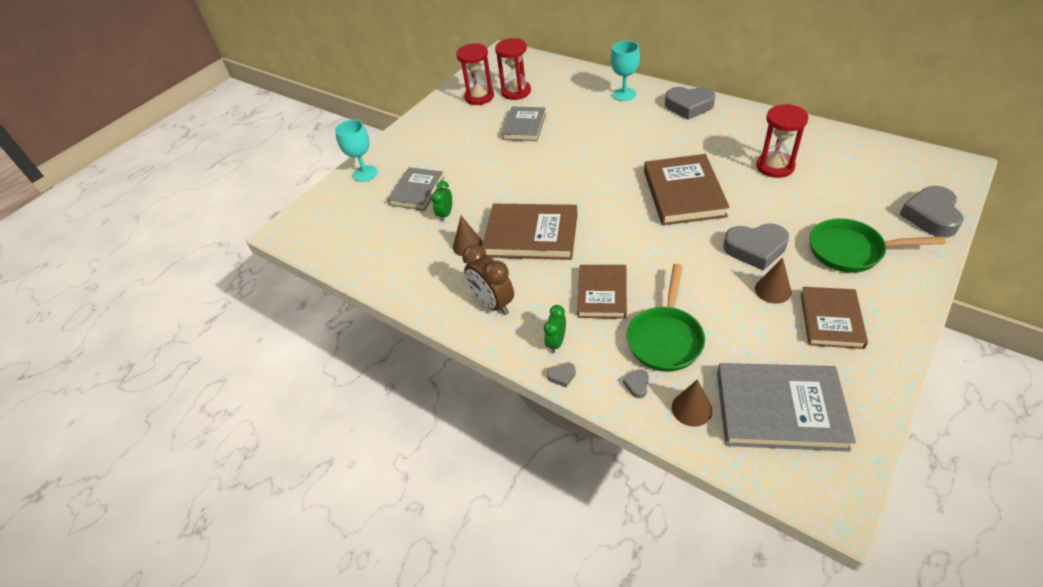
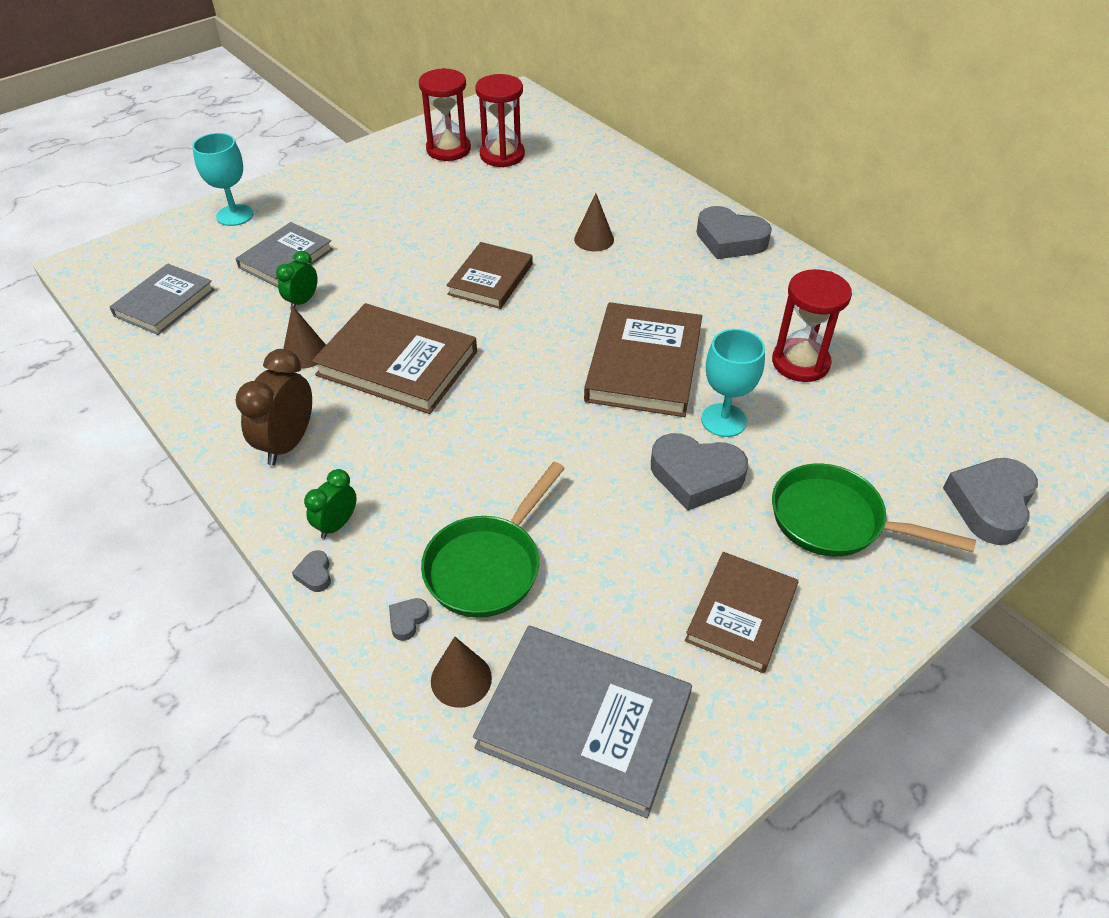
camera: 10 degrees right, 0 degrees up
brown clock [462,244,514,315] -> brown clock turned 45 degrees clockwise [235,349,312,466]
grey book [501,107,546,141] -> grey book moved to [110,264,215,335]
grey heart [547,362,576,387] -> grey heart turned 75 degrees clockwise [292,550,331,592]
brown book [577,265,627,319] -> brown book moved to [446,242,533,309]
turquoise goblet [611,41,640,101] -> turquoise goblet moved to [701,329,765,437]
brown cone [755,258,792,304] -> brown cone moved to [574,193,614,251]

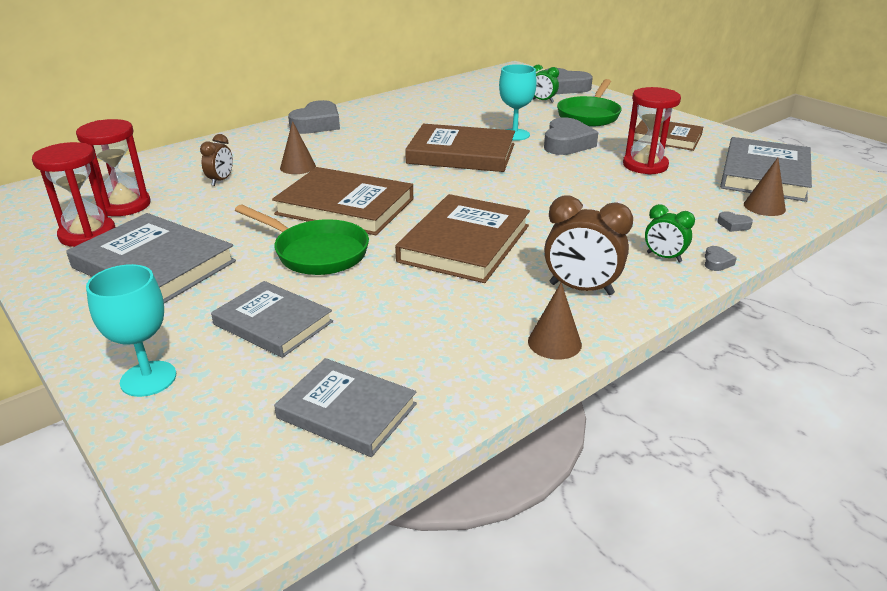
camera: 90 degrees left, 15 degrees down
green clock [276,251,318,308] -> green clock moved to [533,65,559,102]
brown cone [283,305,326,369] -> brown cone moved to [528,282,582,360]
grey heart [292,550,331,592] -> grey heart turned 60 degrees counterclockwise [705,246,737,271]
green pan [421,462,565,618] -> green pan moved to [235,205,369,275]
brown book [446,242,533,309] -> brown book [272,167,414,235], size x1.53
red hourglass [772,269,852,382] -> red hourglass moved to [623,87,681,175]
none -> grey book [67,213,236,303]
none -> brown clock [200,134,233,186]

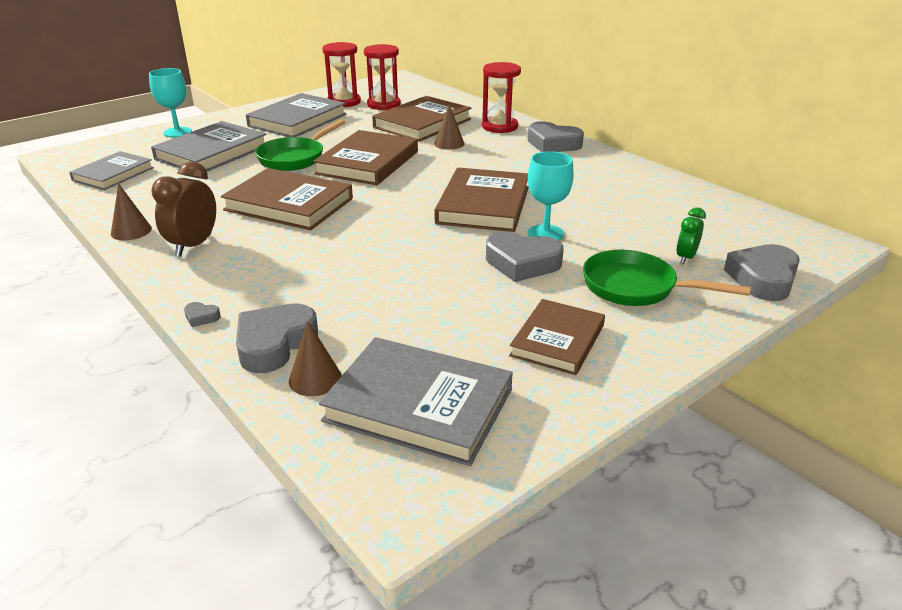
camera: 90 degrees right, 0 degrees up
brown clock [200,134,233,186] -> brown book [372,96,471,142]
grey book [211,281,333,358] -> grey book [151,121,266,171], size x1.53
red hourglass [623,87,681,175] -> red hourglass moved to [482,62,521,133]
green clock [645,204,695,262] -> none
grey heart [717,211,753,232] -> grey heart [236,303,318,373], size x2.38

